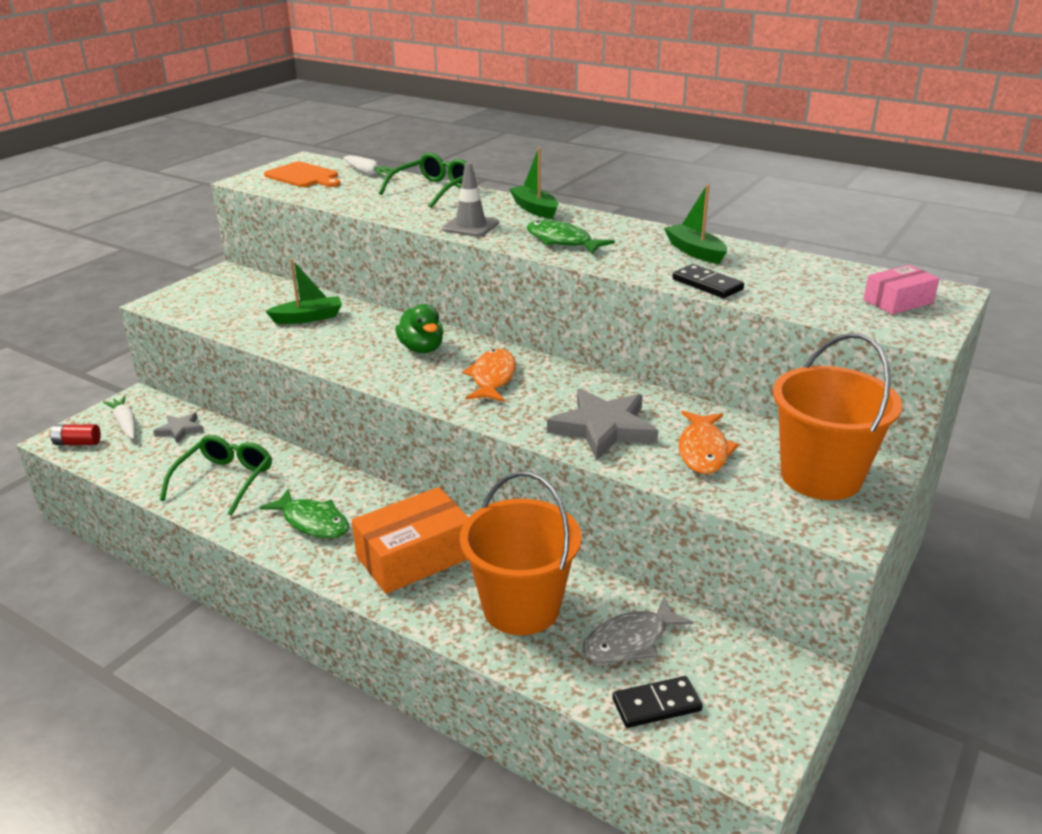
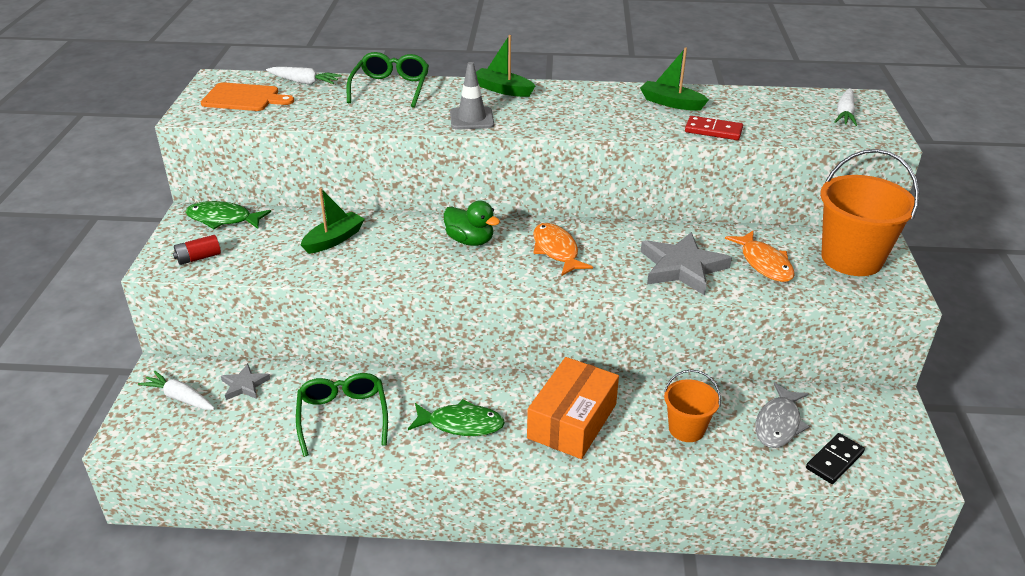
camera: 30 degrees left, 5 degrees up
red battery [50,424,101,445] -> red battery moved to [173,235,221,265]
orange bucket [460,472,581,635] -> orange bucket [664,370,721,442], size x0.56
green fish [527,220,615,254] -> green fish moved to [186,201,271,229]
black domino [672,264,744,298] -> red domino [685,116,743,140]
pink box [863,265,940,314] -> white carrot [834,88,857,126]

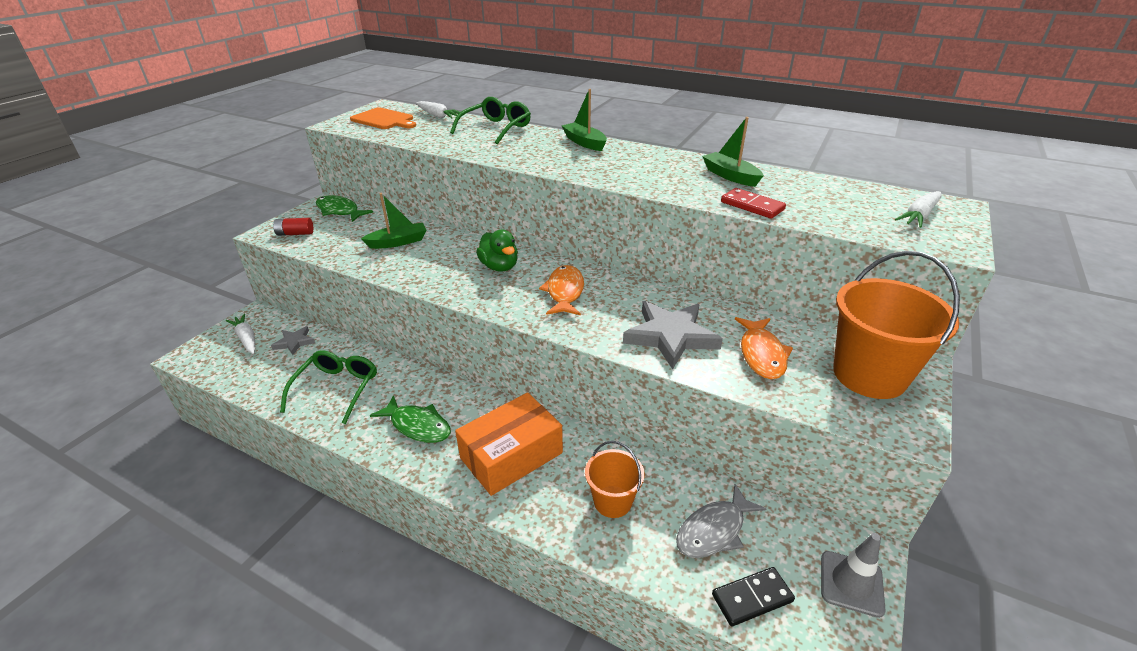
camera: 25 degrees right, 0 degrees up
grey traffic cone [450,62,494,129] -> grey traffic cone moved to [821,533,886,618]

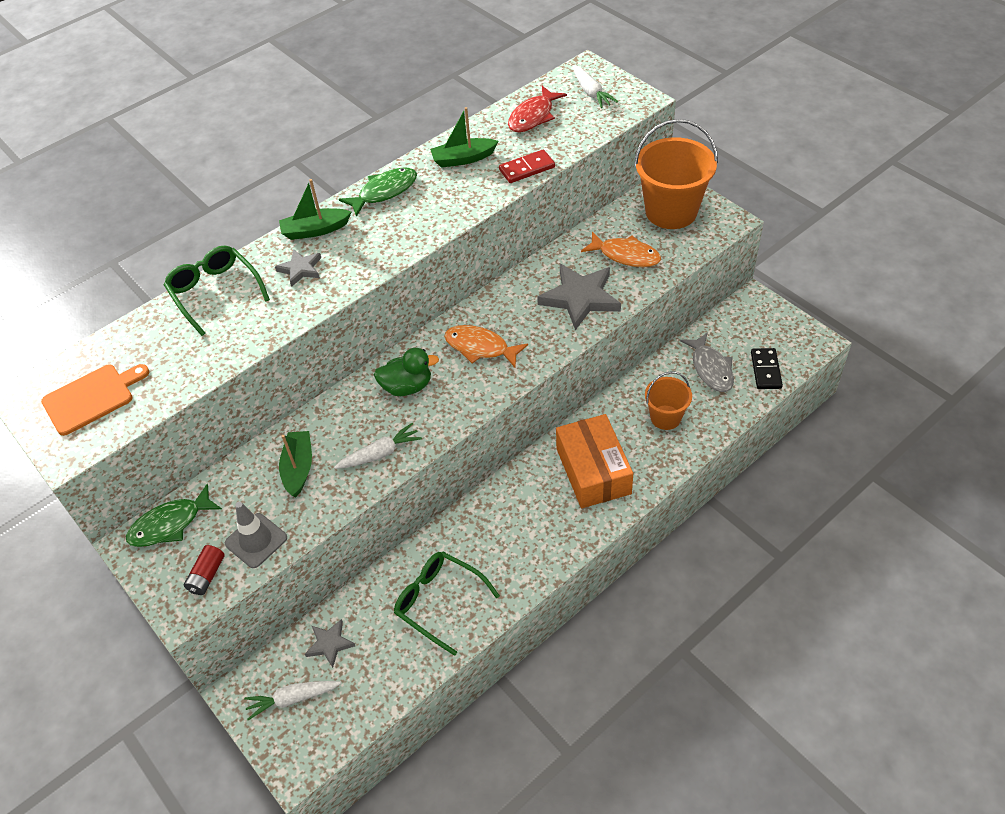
camera: 65 degrees left, 15 degrees up
green fish [370,395,451,443] -> green fish moved to [339,167,417,217]
white carrot [416,101,460,118] -> white carrot moved to [334,423,422,469]
grey traffic cone [821,533,886,618] -> grey traffic cone moved to [225,502,287,568]
none -> grey star [275,249,321,287]
none -> red fish [508,86,567,132]

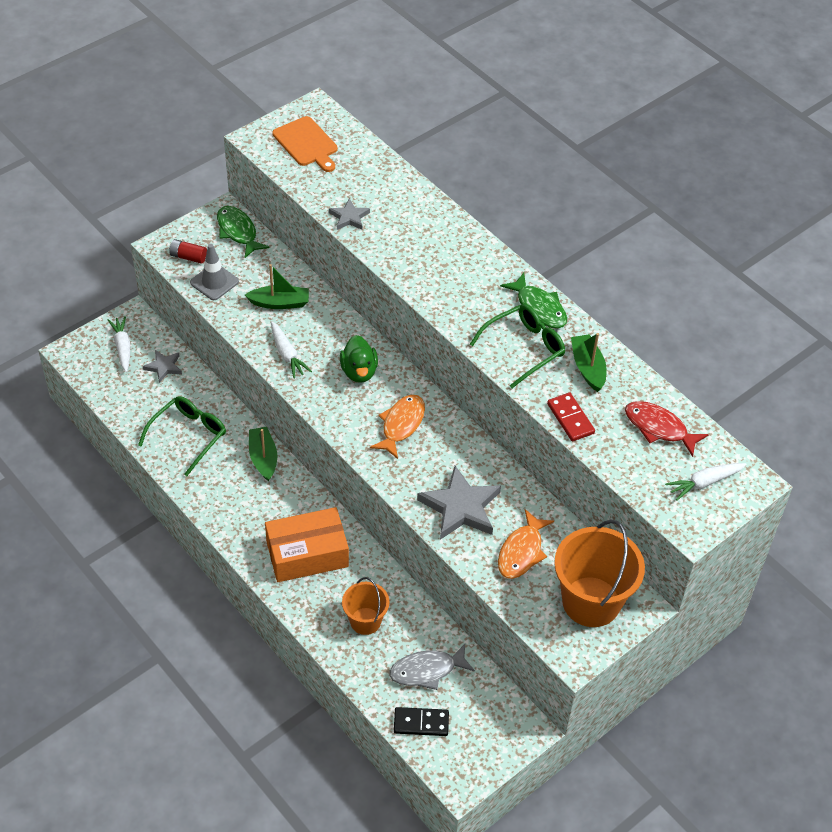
camera: 85 degrees right, 0 degrees up
green glasses [164,246,270,336] -> green glasses moved to [470,304,565,388]
grey star [275,249,321,287] -> grey star moved to [329,198,370,230]
green boat [279,179,351,240] -> green boat moved to [249,427,277,481]

